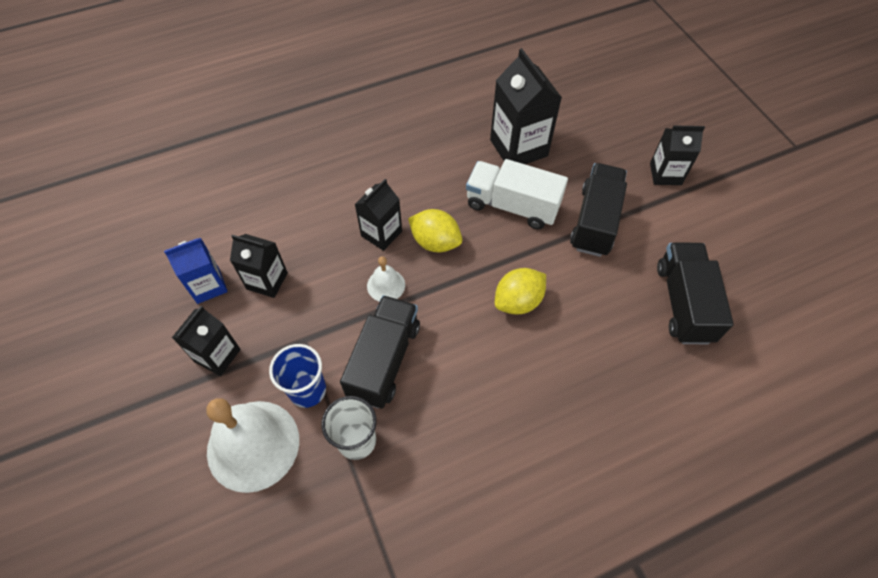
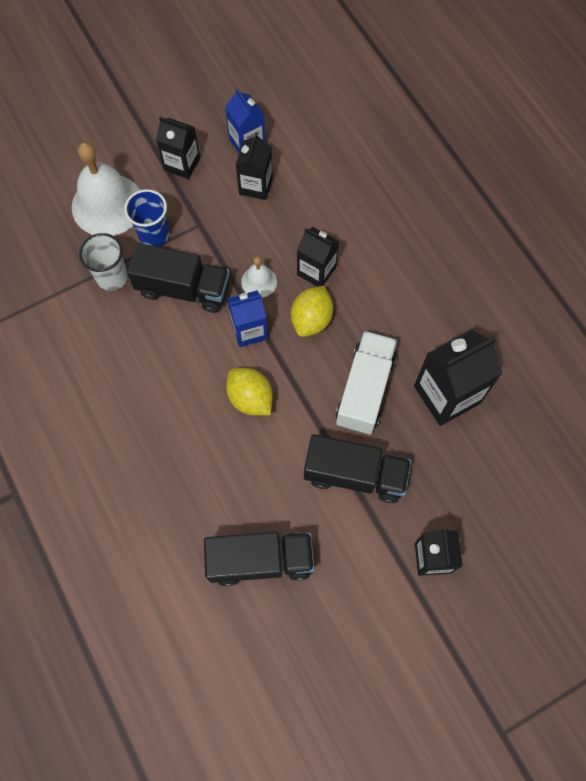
camera: 85 degrees right, 10 degrees up
none -> blue carton [227,290,268,347]

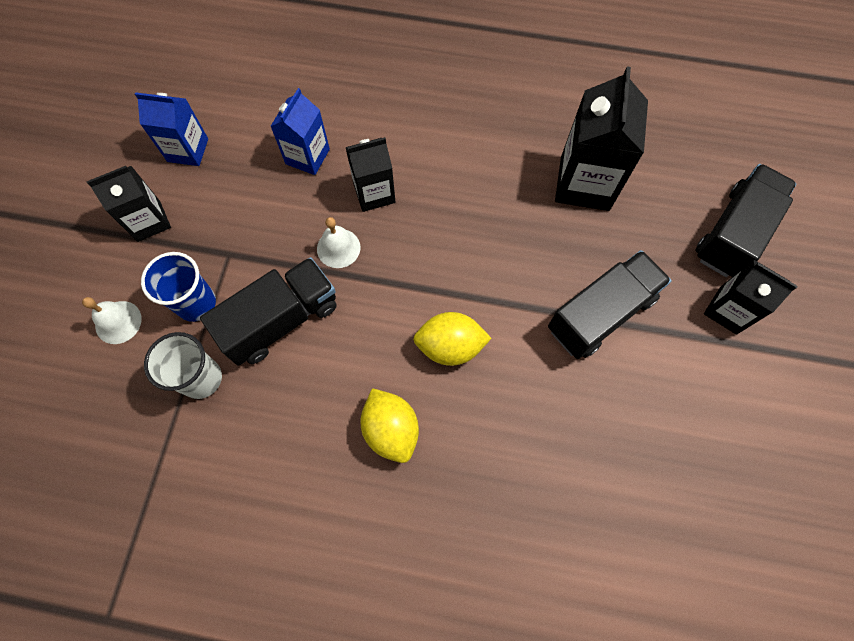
camera: 50 degrees left, 0 degrees up
white bell [72,142,140,236] -> white bell [82,297,142,344], size x0.48
black truck [204,532,314,586] -> black truck moved to [695,164,796,277]
blue carton [227,290,268,347] -> blue carton moved to [270,88,330,175]
black carton [236,132,273,200] -> none
yellow lemon [291,286,333,337] -> yellow lemon moved to [360,388,419,463]
white truck [336,331,397,434] -> none

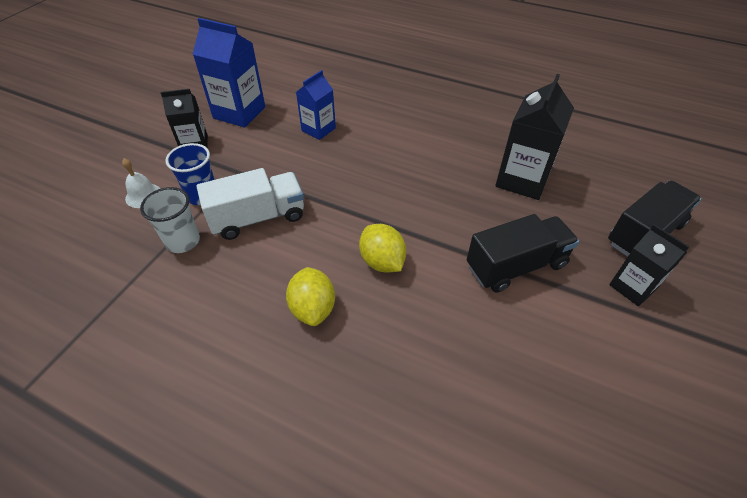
camera: 15 degrees right, 20 degrees down
blue carton [135,92,208,166] -> blue carton [193,18,265,128], size x1.60
black truck [200,257,337,366] -> white truck [196,168,304,240]
white bell [317,217,361,268] -> none
black carton [346,137,395,212] -> none
yellow lemon [413,312,492,366] -> yellow lemon turned 45 degrees clockwise [359,224,406,272]

